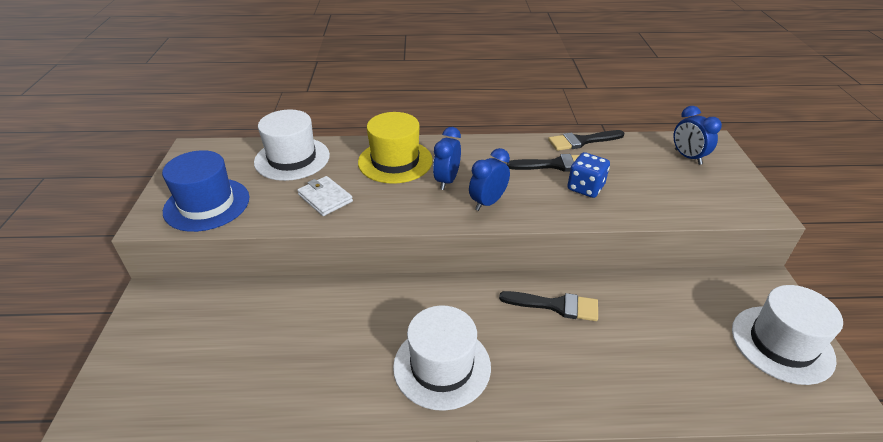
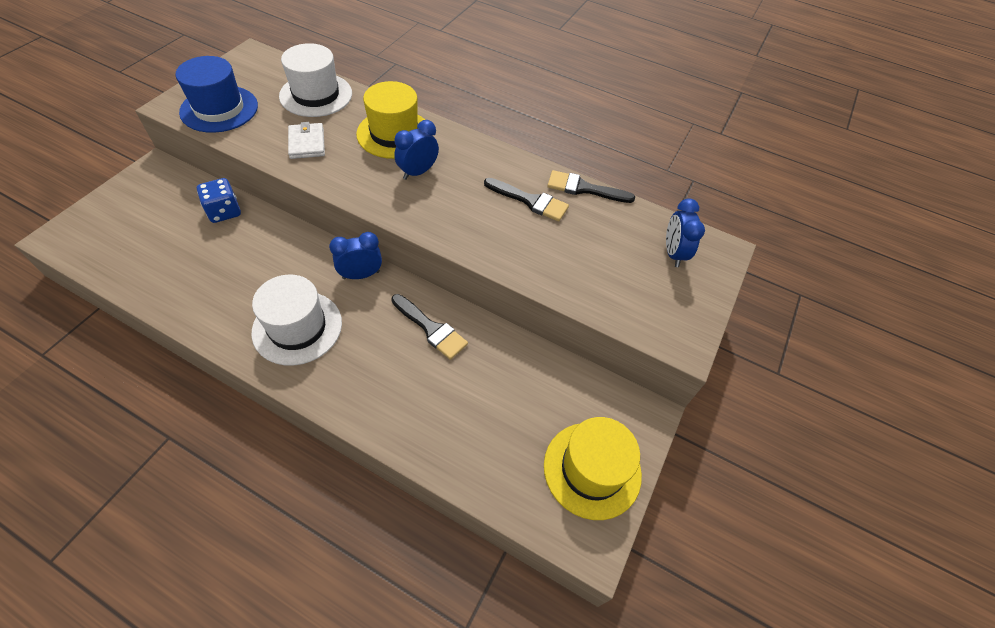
camera: 25 degrees right, 15 degrees up
blue clock [469,148,510,211] -> blue clock moved to [329,232,382,279]
blue dice [567,152,610,198] -> blue dice moved to [197,178,241,223]
white hat [732,285,843,385] -> yellow hat [544,417,642,520]

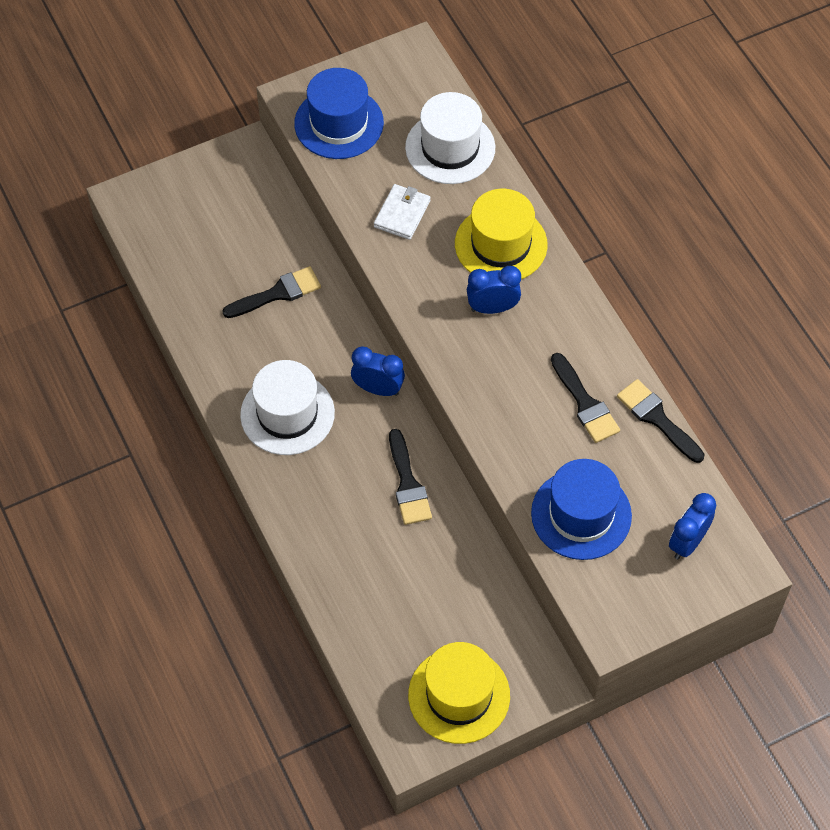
camera: 40 degrees right, 5 degrees up
blue dice [197,178,241,223] -> none
none -> black brush [222,266,321,318]
none -> blue hat [531,459,632,560]

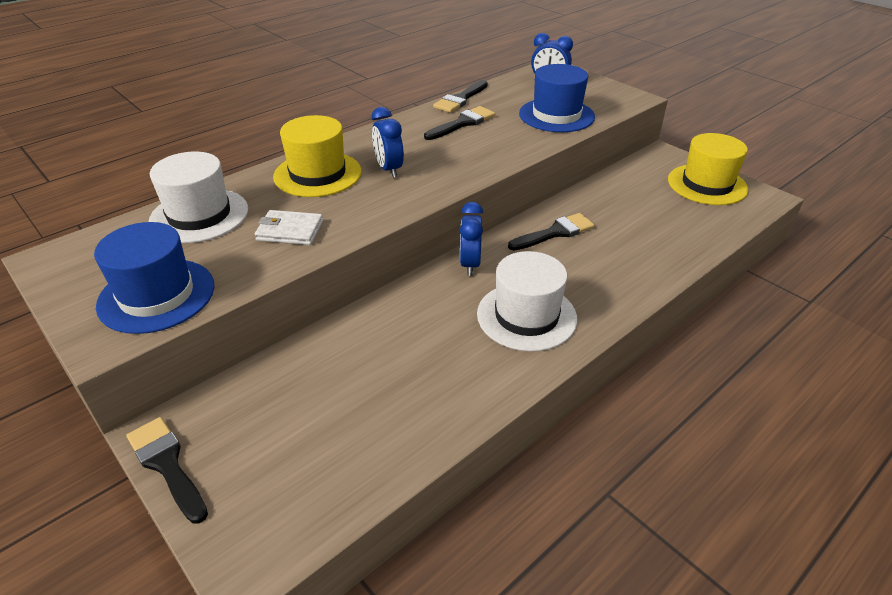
camera: 105 degrees left, 20 degrees down
black brush [222,266,321,318] -> black brush moved to [126,417,208,524]

